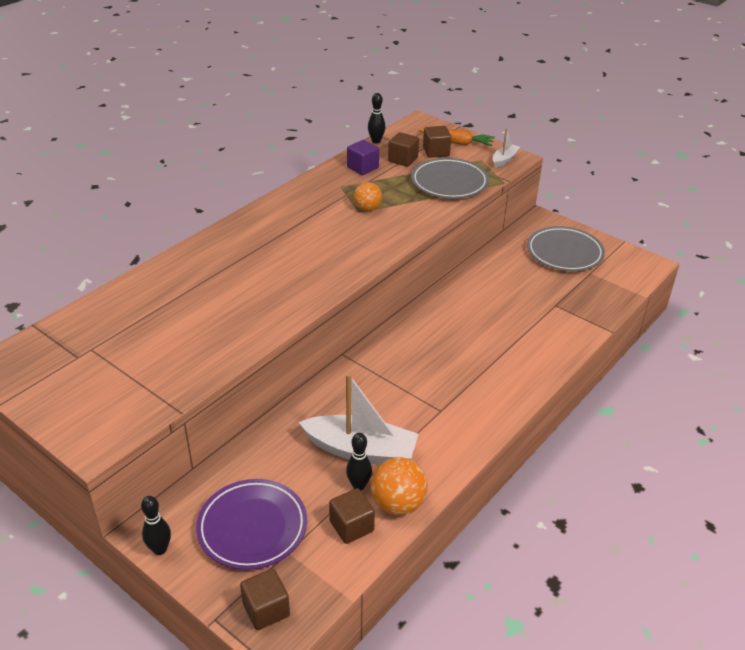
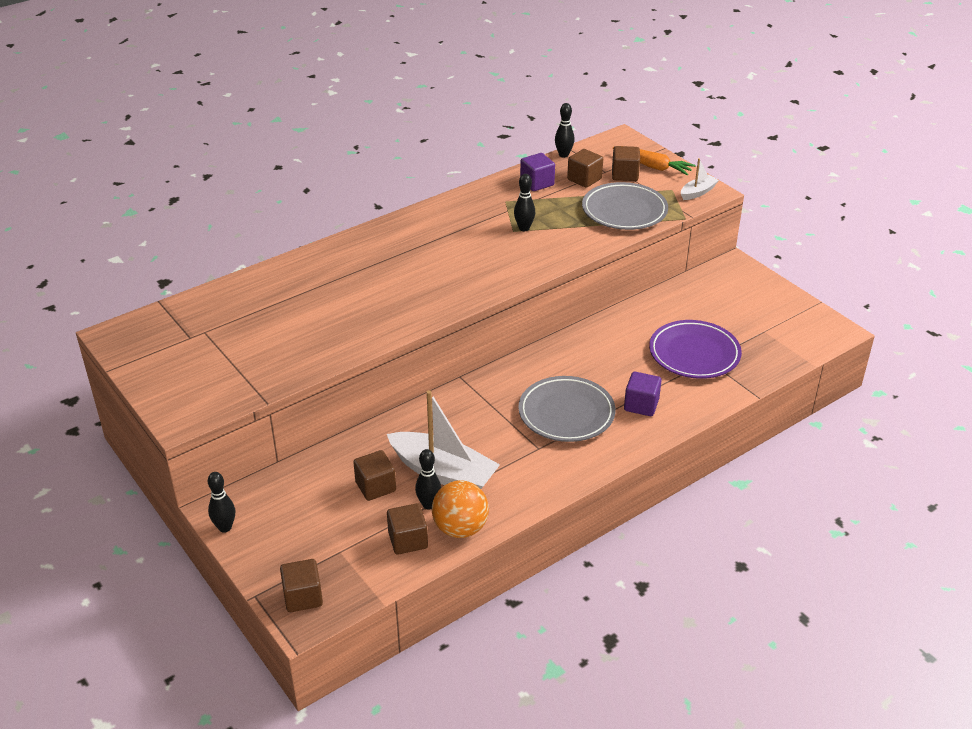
camera: 15 degrees right, 0 degrees up
purple plate [196,479,307,570] -> purple plate moved to [649,320,742,379]
orange ball [354,182,382,211] -> black bowling pin [514,174,535,231]
grey plate [527,226,605,271] -> grey plate moved to [518,376,616,442]
none -> brown cube [353,450,396,501]
none -> purple cube [624,372,662,416]

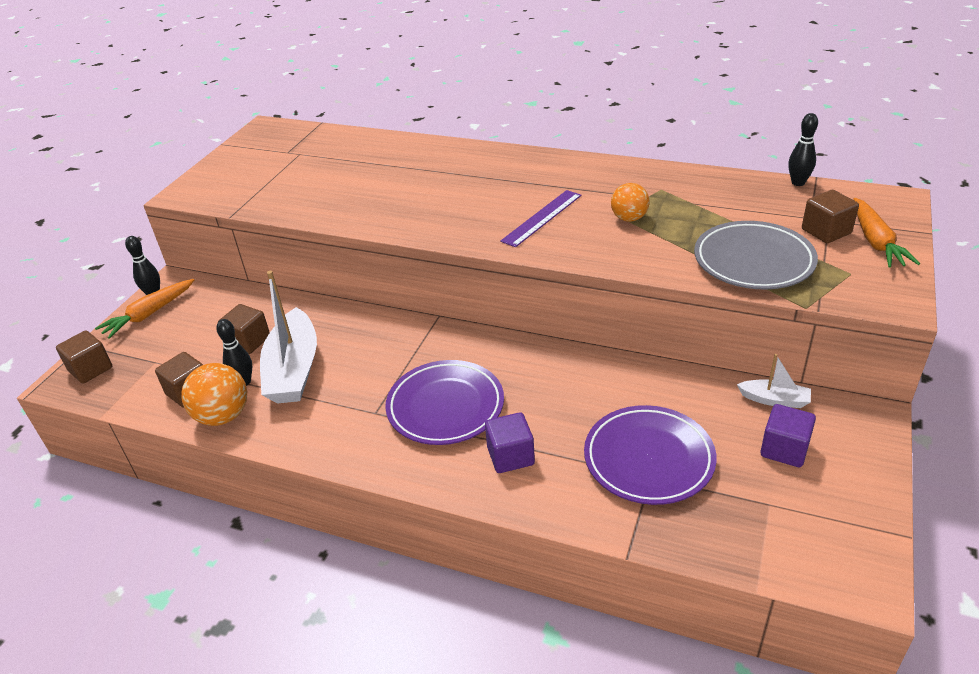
camera: 60 degrees right, 0 degrees up
black bowling pin [514,174,535,231] -> orange ball [611,183,650,222]
grey plate [518,376,616,442] -> purple plate [385,360,504,445]
purple cube [520,153,555,191] -> purple cube moved to [760,404,816,467]
brown cube [567,149,603,188] -> none
white boat [681,158,719,200] -> white boat moved to [737,354,811,408]
none -> orange carrot [95,279,194,339]
none -> purple ruler [500,190,581,247]

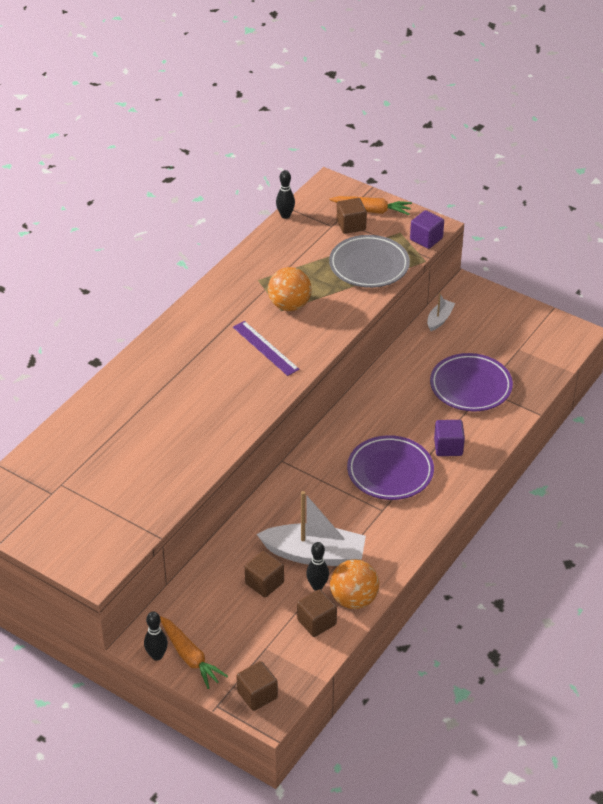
camera: 80 degrees left, 5 degrees up
orange ball [611,183,650,222] -> orange ball [268,267,312,311], size x1.50
purple cube [760,404,816,467] -> purple cube moved to [410,210,444,249]

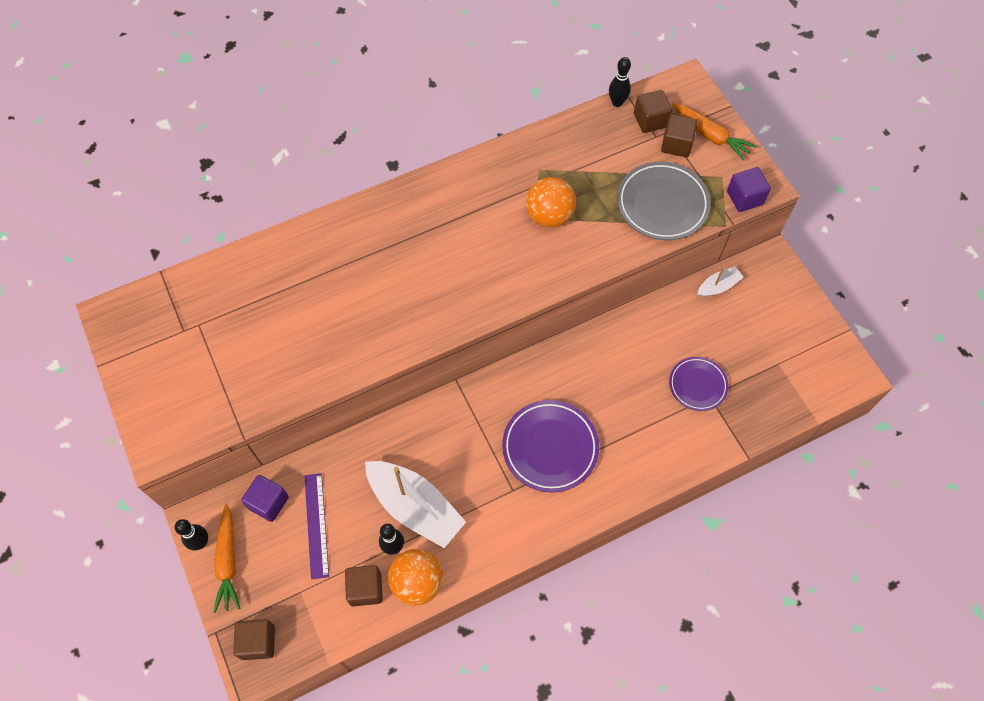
camera: 30 degrees right, 20 degrees up
purple ruler [233,321,300,376] -> purple ruler moved to [305,473,329,580]
brown cube [245,551,284,597] -> brown cube moved to [634,90,672,133]
purple plate [430,353,513,411] -> purple plate [669,357,729,411], size x0.63
purple cube [434,420,465,456] -> purple cube moved to [241,475,289,522]

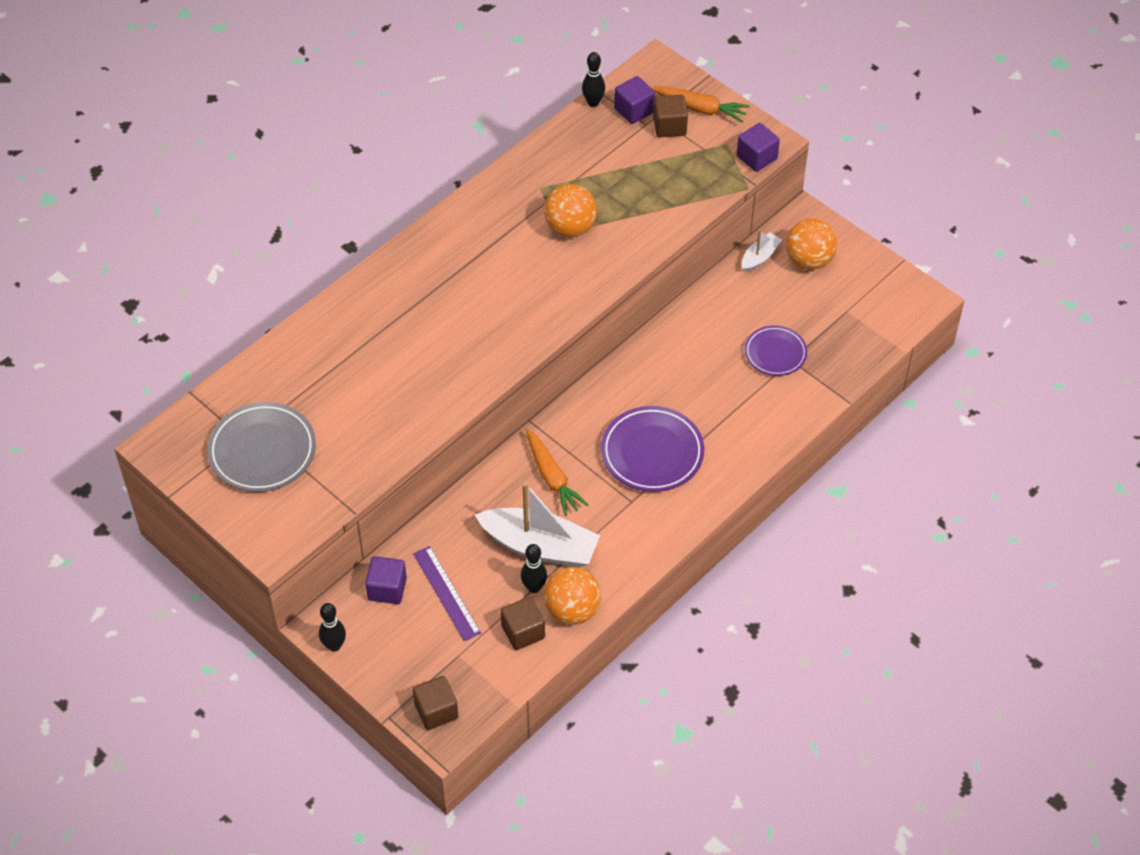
camera: 20 degrees left, 10 degrees down
orange carrot [213,503,241,613] -> orange carrot moved to [526,429,589,516]
grey plate [617,162,711,240] -> grey plate moved to [207,402,316,492]
brown cube [634,90,672,133] -> purple cube [614,76,655,124]
none -> orange ball [786,218,837,270]

